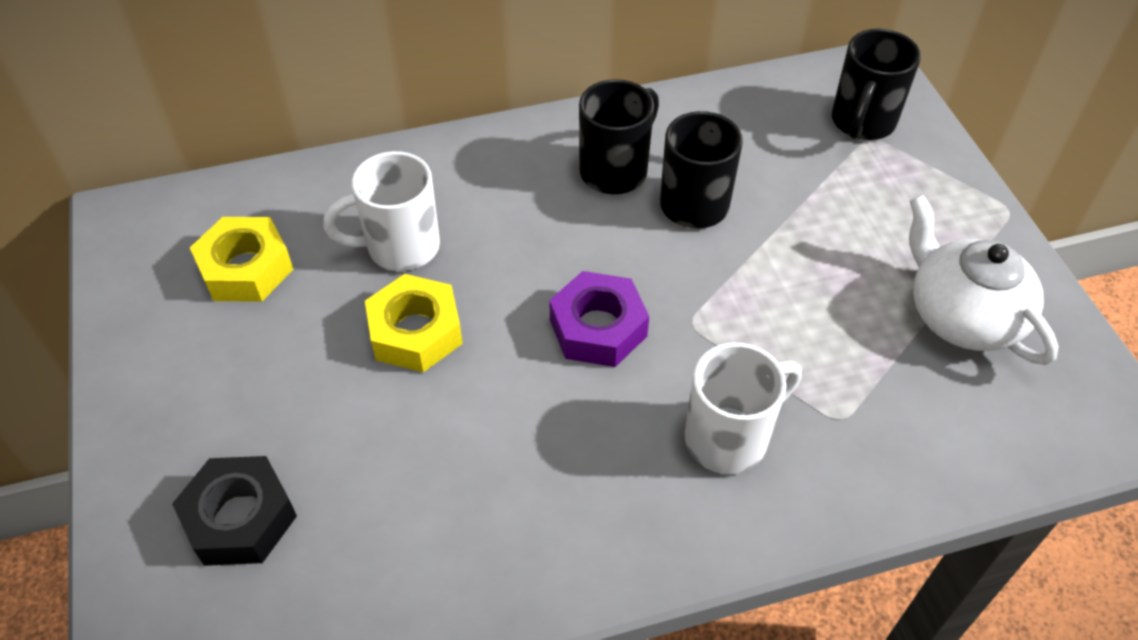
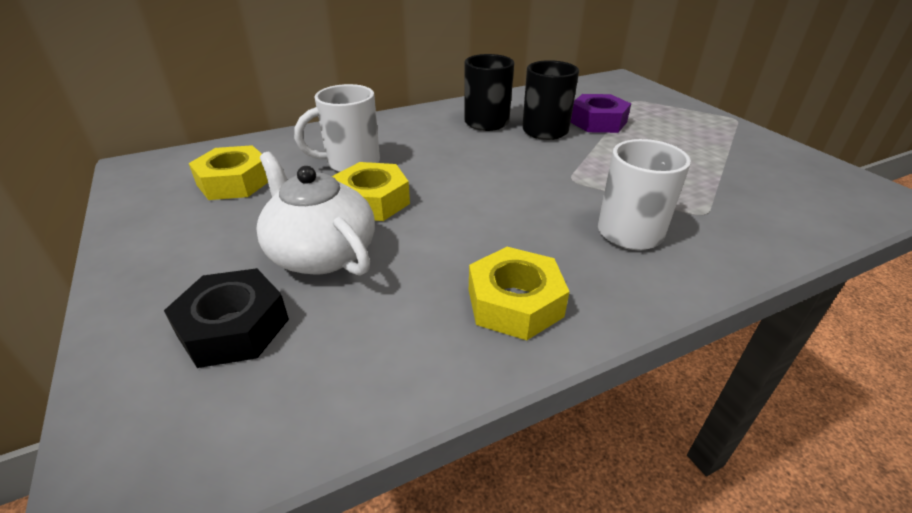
camera: 10 degrees left, 15 degrees down
purple nut [549,271,649,367] -> purple nut moved to [571,94,631,133]
black mug [832,29,921,140] -> none
white teapot [909,195,1059,365] -> white teapot moved to [256,152,375,276]
none -> yellow nut [469,247,569,340]

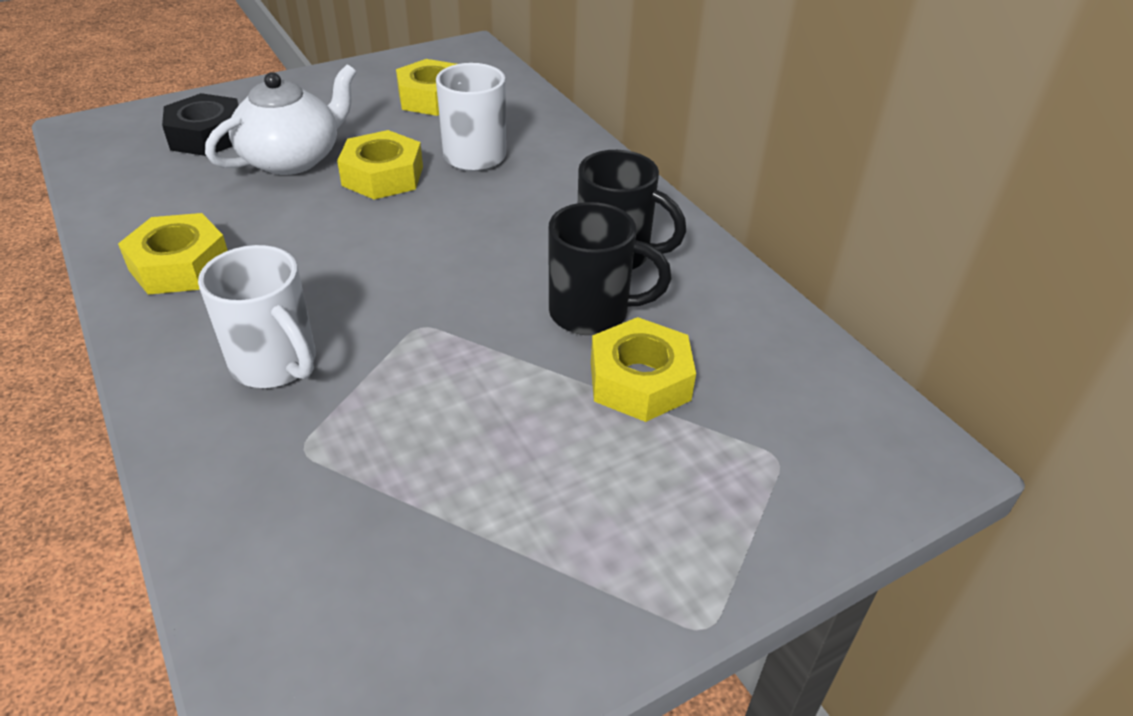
camera: 85 degrees right, 5 degrees up
purple nut [571,94,631,133] -> yellow nut [591,317,696,422]

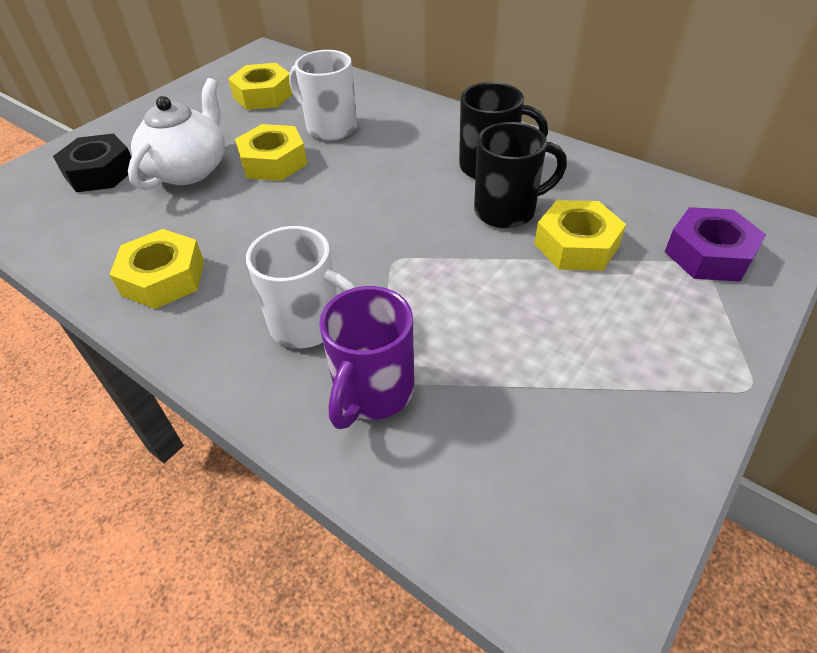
camera: 20 degrees left, 5 degrees up
none -> purple mug [319,286,414,429]
none -> purple nut [665,207,766,282]

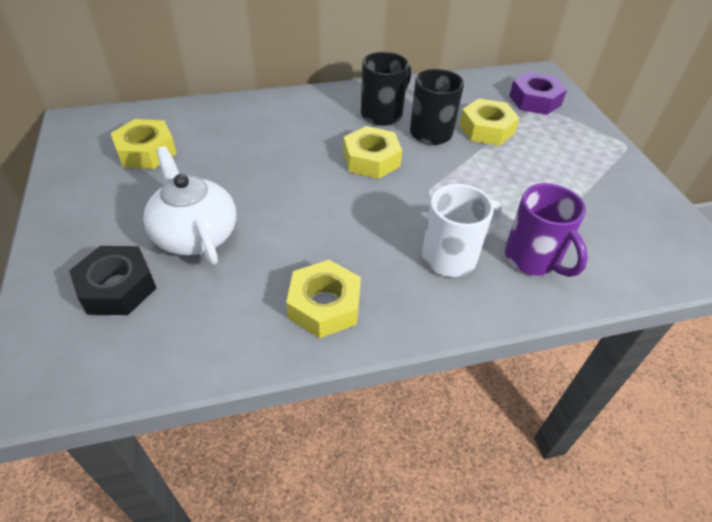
camera: 55 degrees left, 0 degrees up
yellow nut [235,124,307,181] -> yellow nut moved to [343,126,402,179]
white mug [289,50,357,141] -> none

